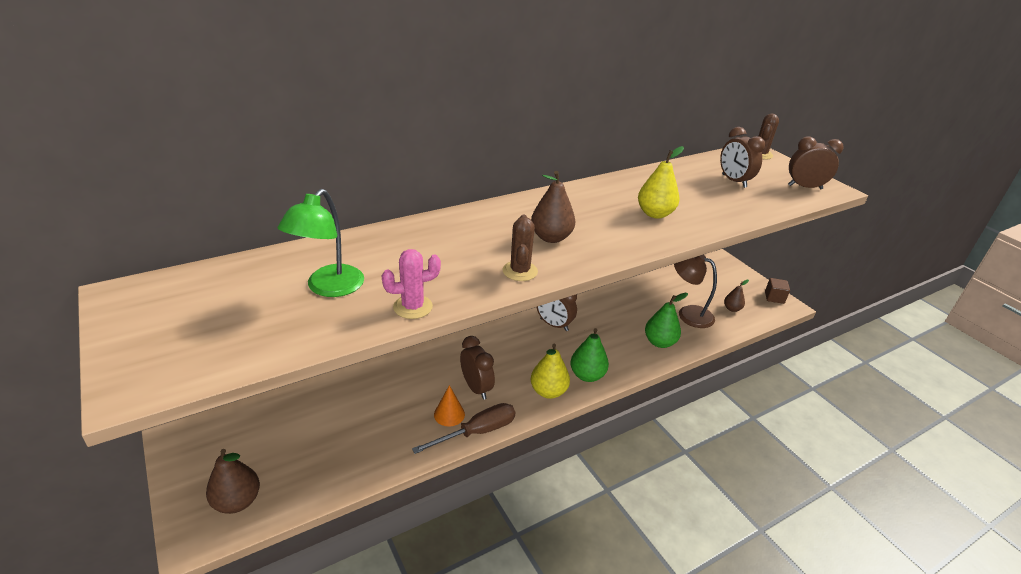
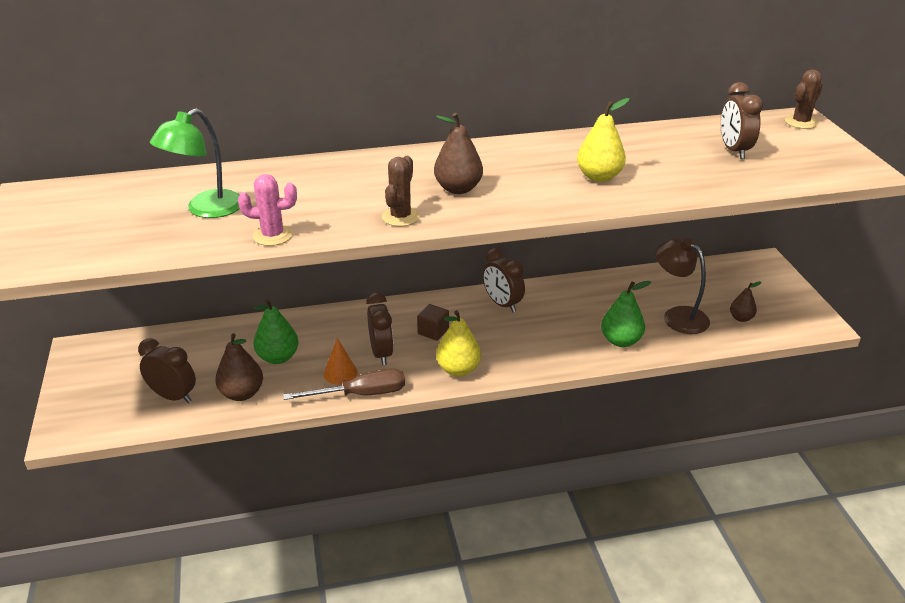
camera: 20 degrees right, 0 degrees up
brown pear [206,449,260,514] -> brown pear moved to [215,333,263,401]
green pear [570,328,609,382] -> green pear moved to [253,299,299,364]
brown cube [765,278,790,304] -> brown cube moved to [417,304,449,341]
brown clock [788,136,844,189] -> brown clock moved to [138,338,196,403]

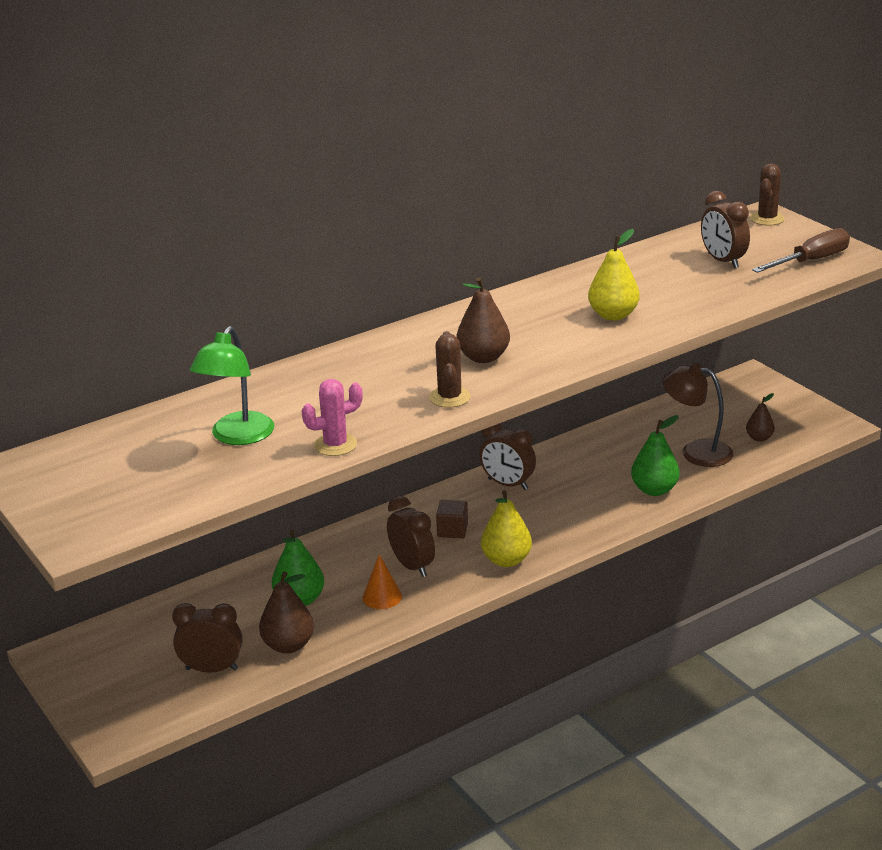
camera: 20 degrees left, 5 degrees down
brown screwdriver [283,369,405,400] -> brown screwdriver moved to [752,228,850,273]

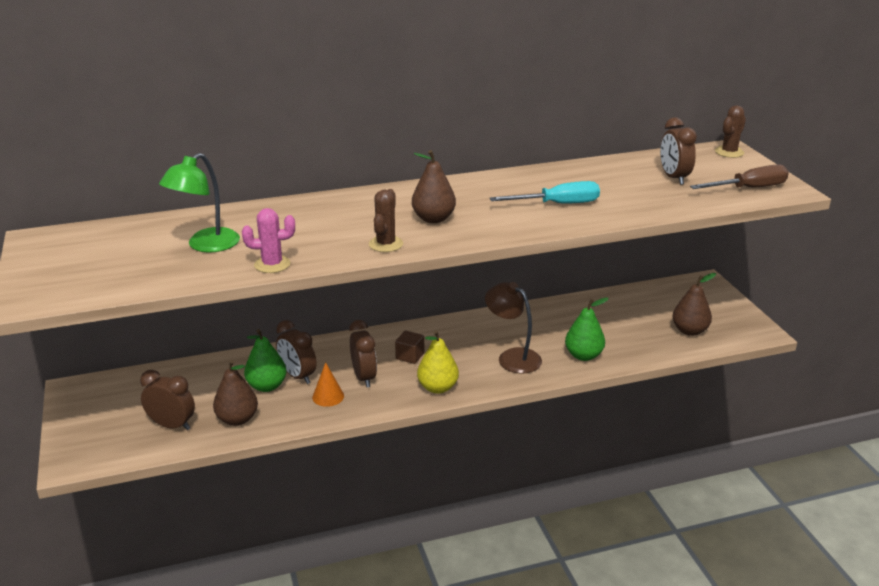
camera: 15 degrees right, 0 degrees up
brown clock [479,423,536,490] -> brown clock moved to [276,320,317,384]
yellow pear [588,229,640,321] -> turquoise screwdriver [490,181,600,204]
brown lamp [663,363,733,467] -> brown lamp moved to [485,282,542,374]
brown pear [746,393,775,442] -> brown pear [672,273,716,336], size x1.62

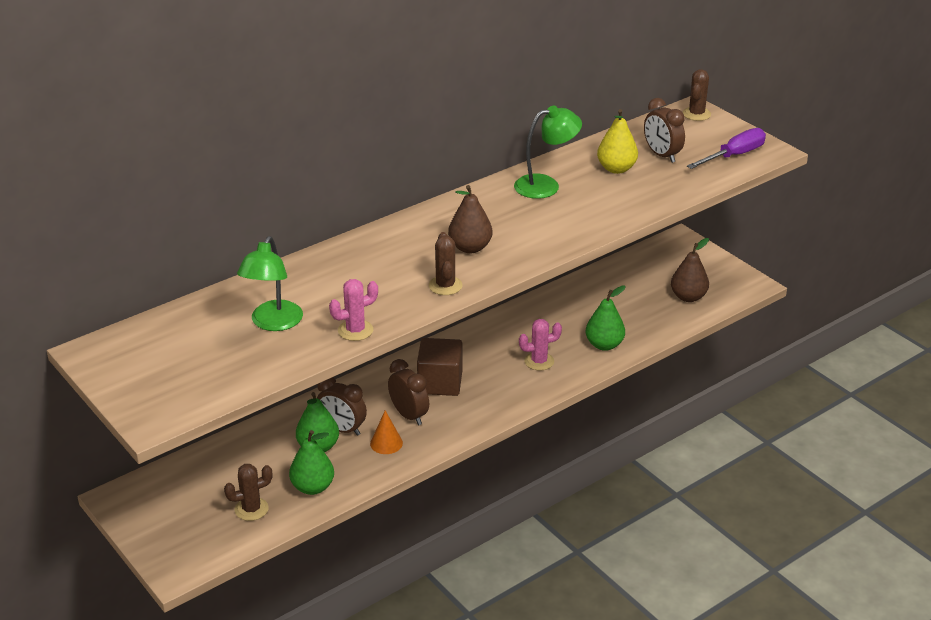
camera: 20 degrees left, 5 degrees up
brown clock [140,370,195,430] -> brown cactus [224,464,272,521]
brown pear [213,360,258,426] -> green pear [289,430,334,495]
brown cube [395,331,424,364] -> brown cube [417,338,462,396], size x1.79
yellow pear [417,330,459,394] -> yellow pear moved to [597,109,638,174]
brown lamp [485,282,542,374] -> pink cactus [519,319,562,371]
turquoise screwdriver [490,181,600,204] -> none
brown screwdriver [690,164,789,189] -> purple screwdriver [687,128,766,169]
none -> green lamp [514,106,582,199]

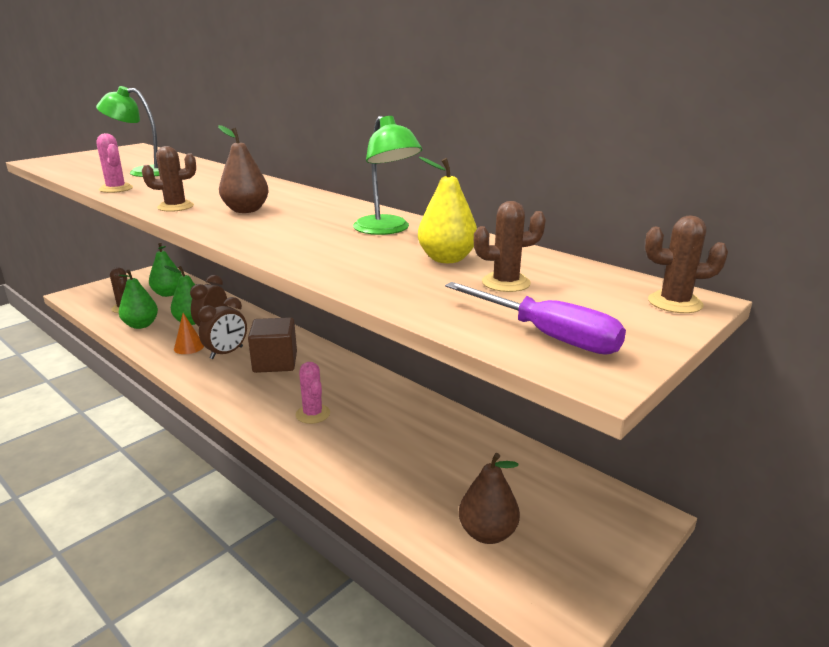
camera: 80 degrees right, 10 degrees down
green pear [586,285,626,351] -> green pear moved to [149,243,182,297]
brown clock [644,98,685,163] -> brown cactus [474,201,546,292]

